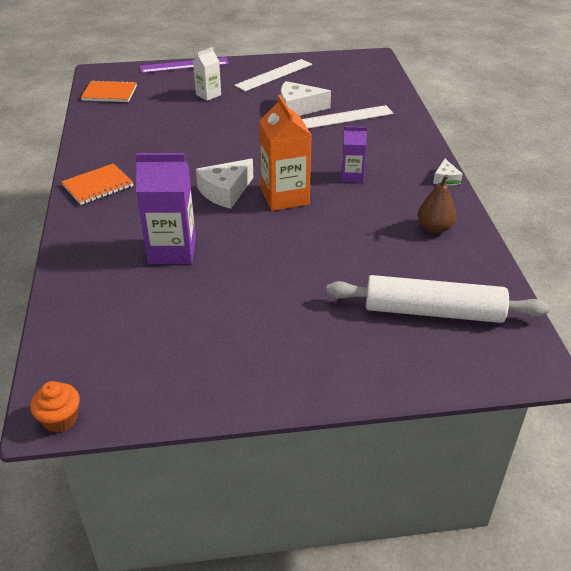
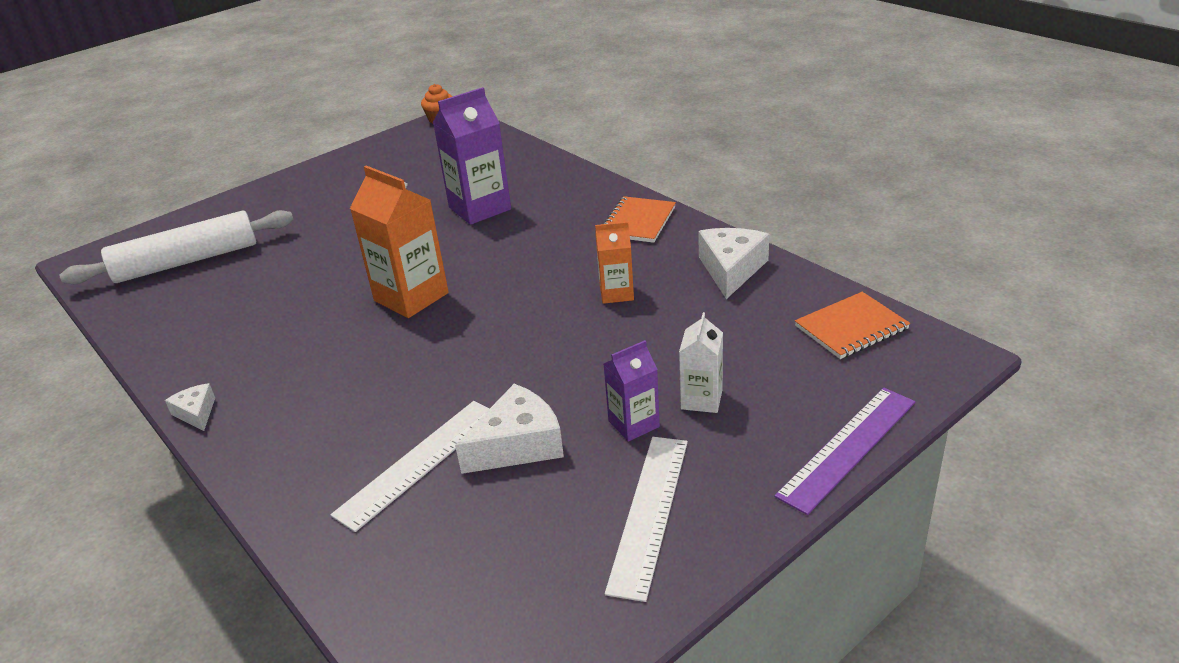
camera: 150 degrees right, 5 degrees down
white cheese [196,159,253,209] -> white cheese moved to [698,228,770,299]
purple carton [341,126,367,183] -> purple carton moved to [604,340,660,442]
brown pear [418,174,461,234] -> none
none -> orange carton [595,222,634,304]

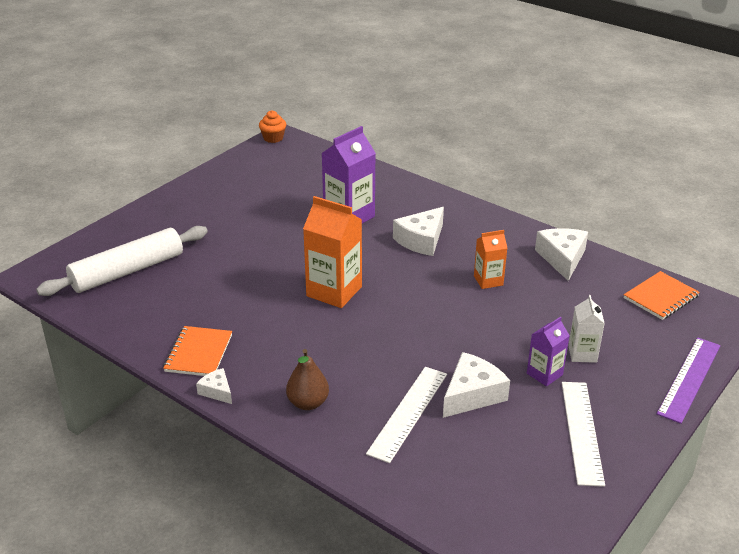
camera: 15 degrees left, 0 degrees up
orange notebook [603,196,676,243] -> orange notebook moved to [163,326,232,376]
none -> brown pear [286,349,329,410]
none -> white cheese [393,207,444,256]

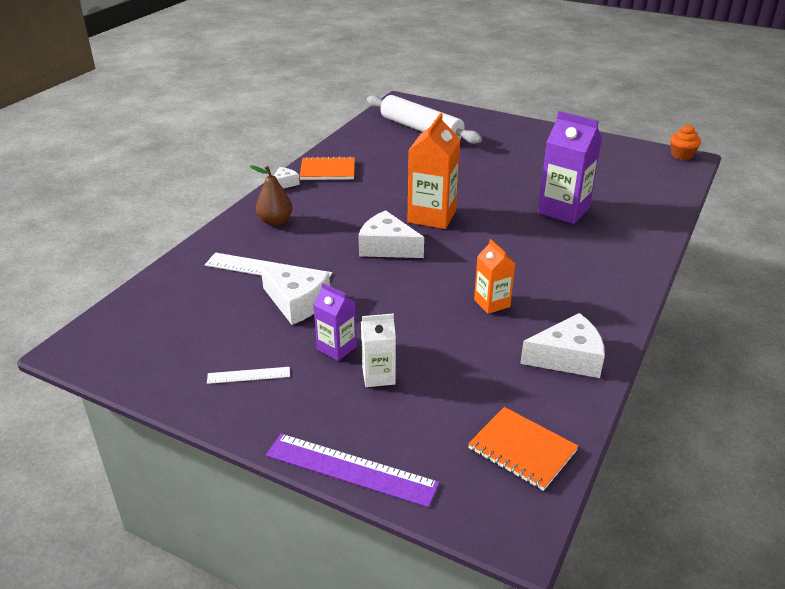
camera: 80 degrees right, 0 degrees up
white cheese [393,207,444,256] -> white cheese moved to [358,210,424,258]
white ruler [562,382,605,487] -> white ruler [207,367,290,384], size x0.53

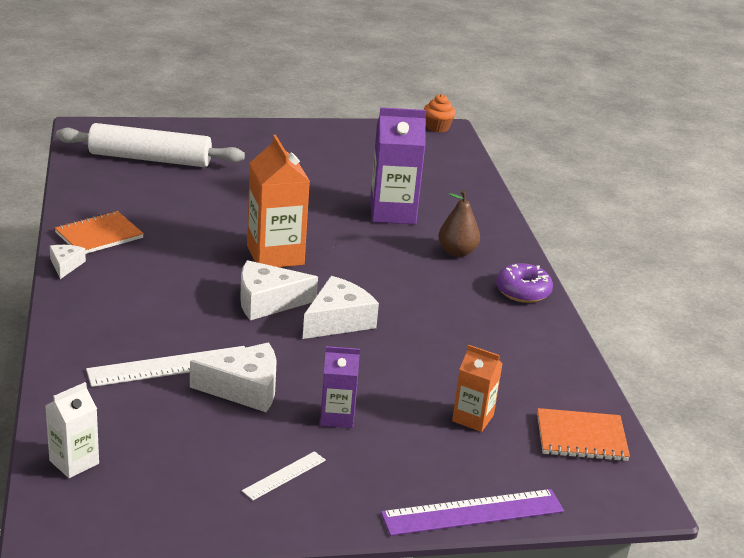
camera: 40 degrees left, 5 degrees down
brown pear [250,165,292,226] -> brown pear moved to [439,190,480,257]
white carton [361,314,396,387] -> white carton moved to [45,382,99,478]
orange carton [474,239,516,314] -> orange carton moved to [452,345,502,432]
white cheese [520,313,605,378] -> white cheese moved to [303,276,379,339]
none -> purple donut [496,263,553,303]

